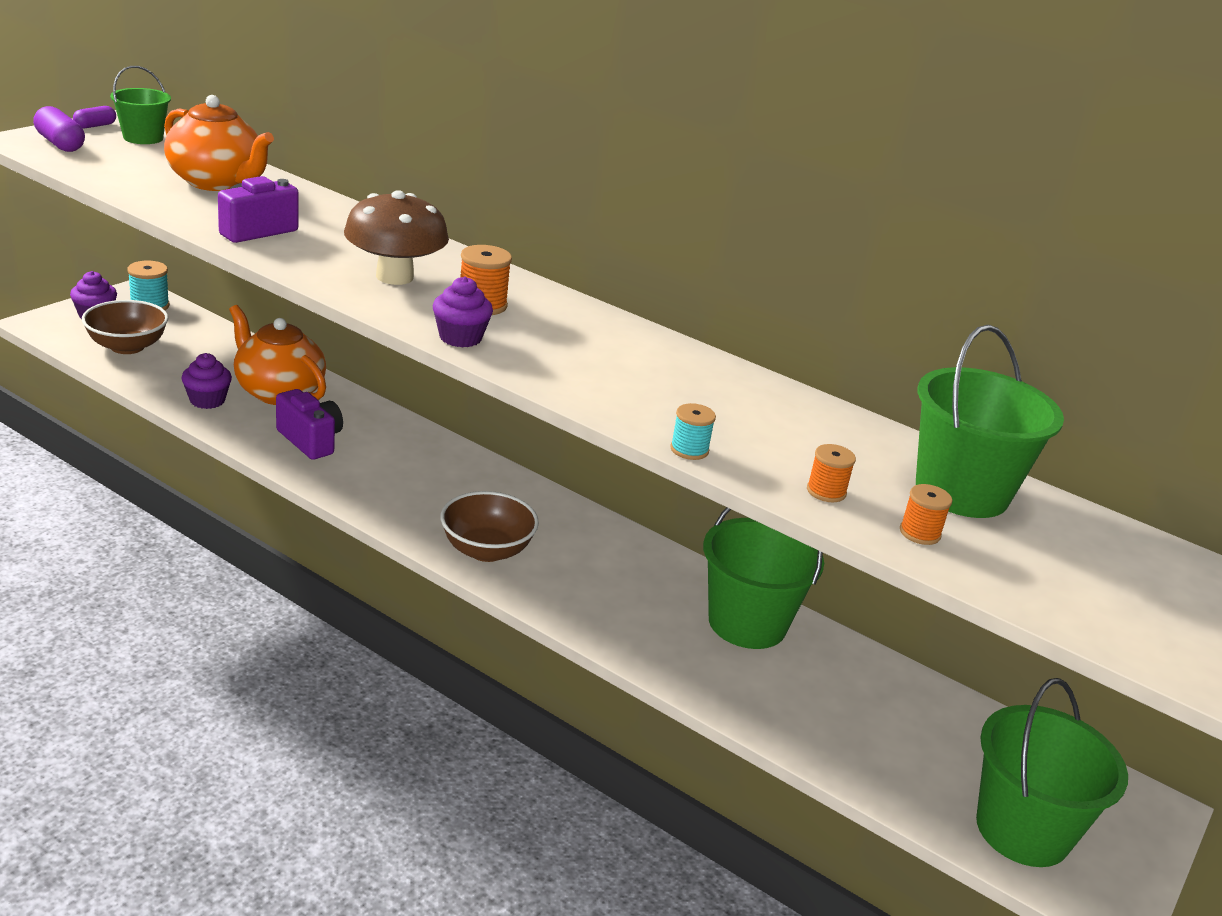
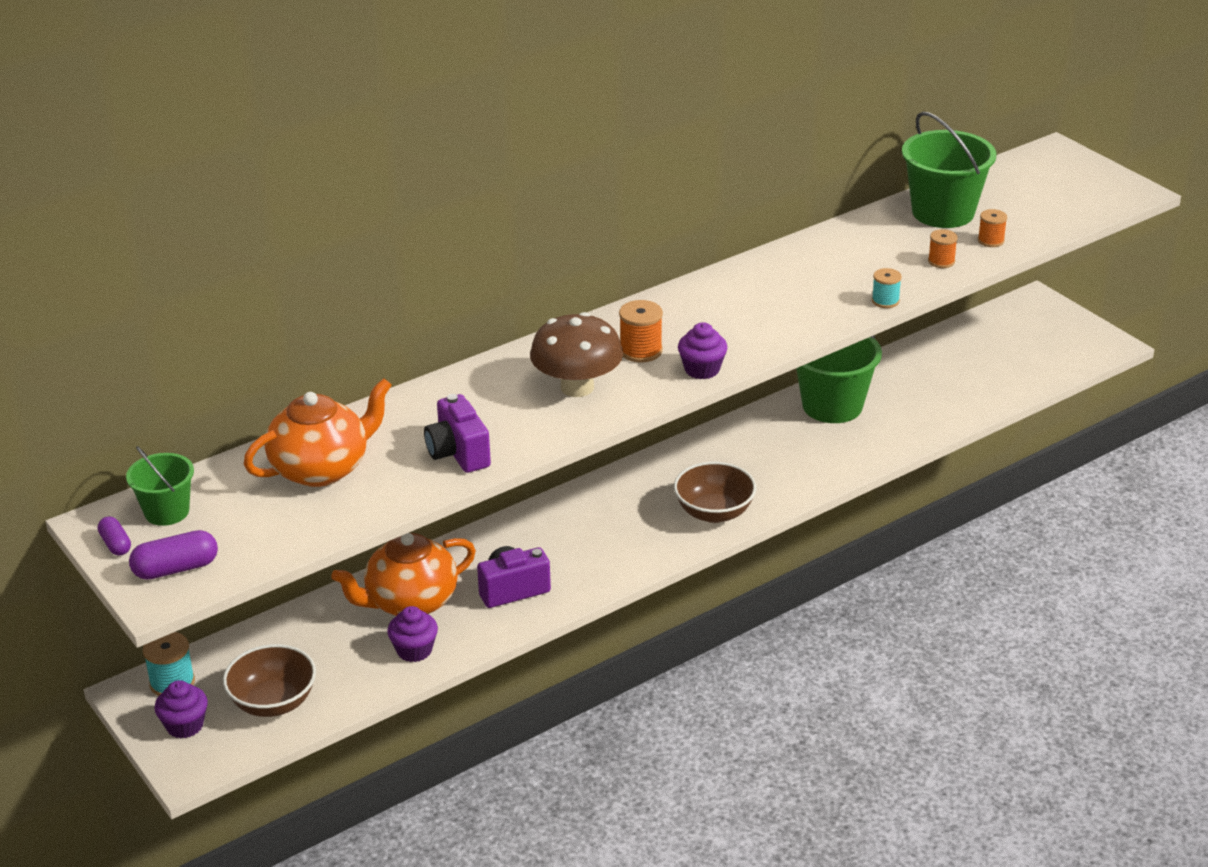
camera: 65 degrees left, 5 degrees up
green bucket [976,678,1128,867] -> none

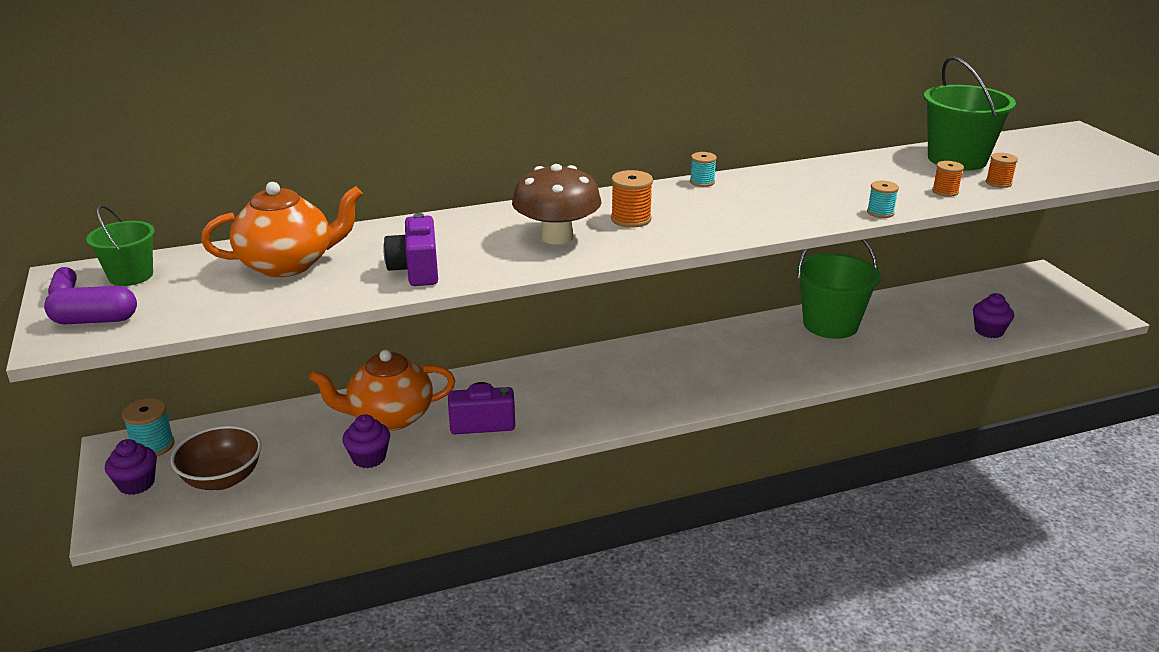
camera: 15 degrees right, 5 degrees down
brown bowl [674,462,756,523] -> none
purple cupcake [678,322,727,379] -> purple cupcake moved to [973,293,1014,338]
none -> turquoise spool [690,152,717,187]

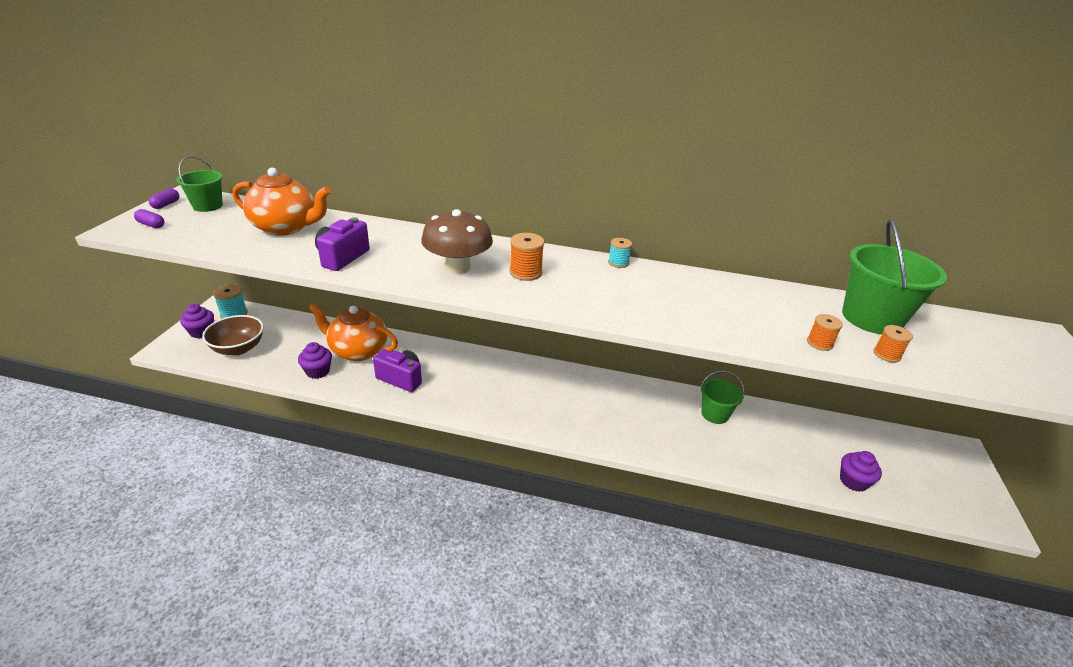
camera: 30 degrees right, 5 degrees up
purple capsule [44,286,137,324] -> purple capsule [134,209,165,228], size x0.62
green bucket [796,239,881,339] -> green bucket [701,371,745,424], size x0.58
turquoise spool [867,181,899,218] -> none

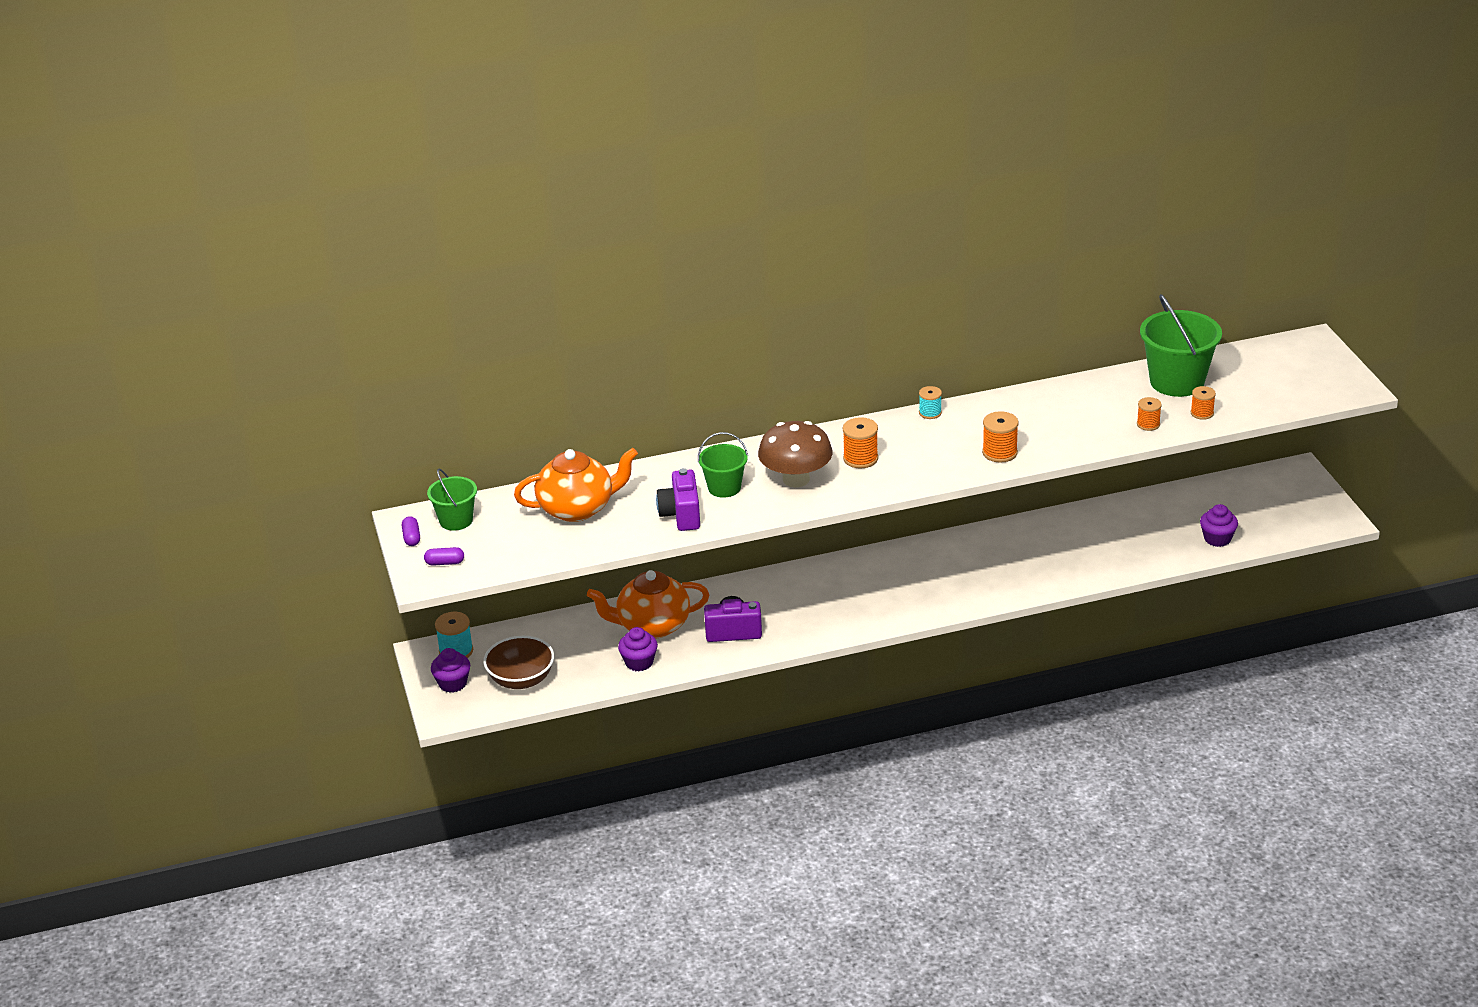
camera: 25 degrees left, 0 degrees up
green bucket [701,371,745,424] -> green bucket moved to [698,432,748,498]
none -> orange spool [982,411,1019,463]

